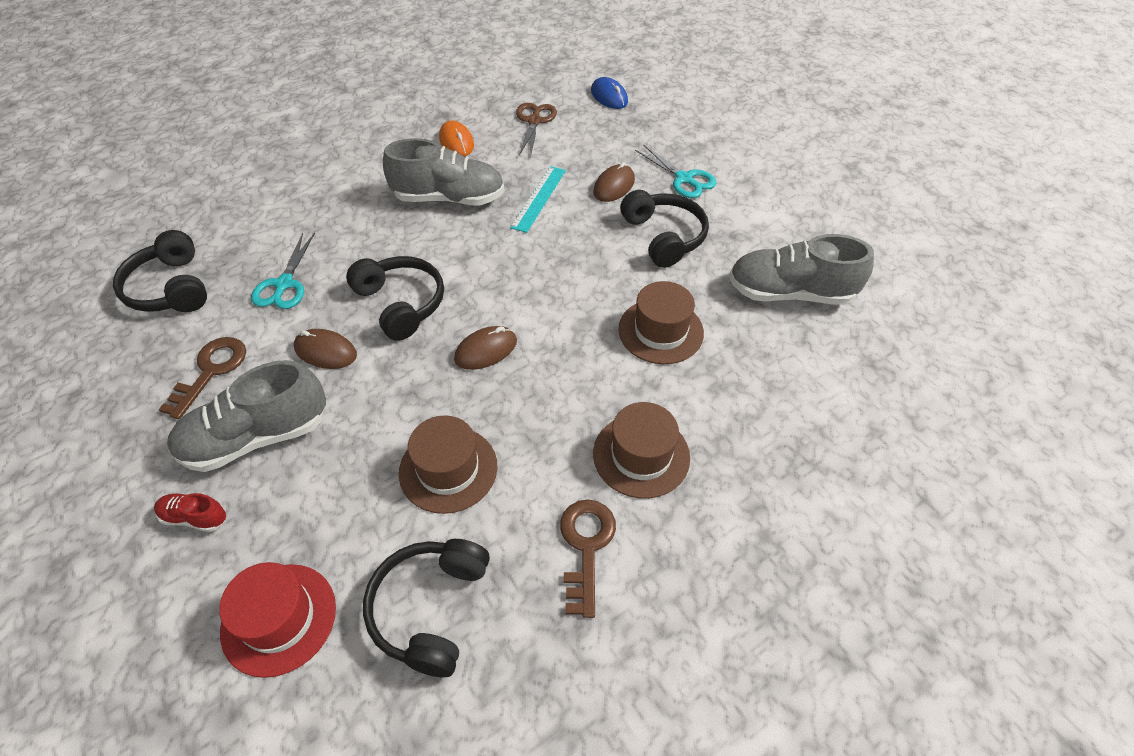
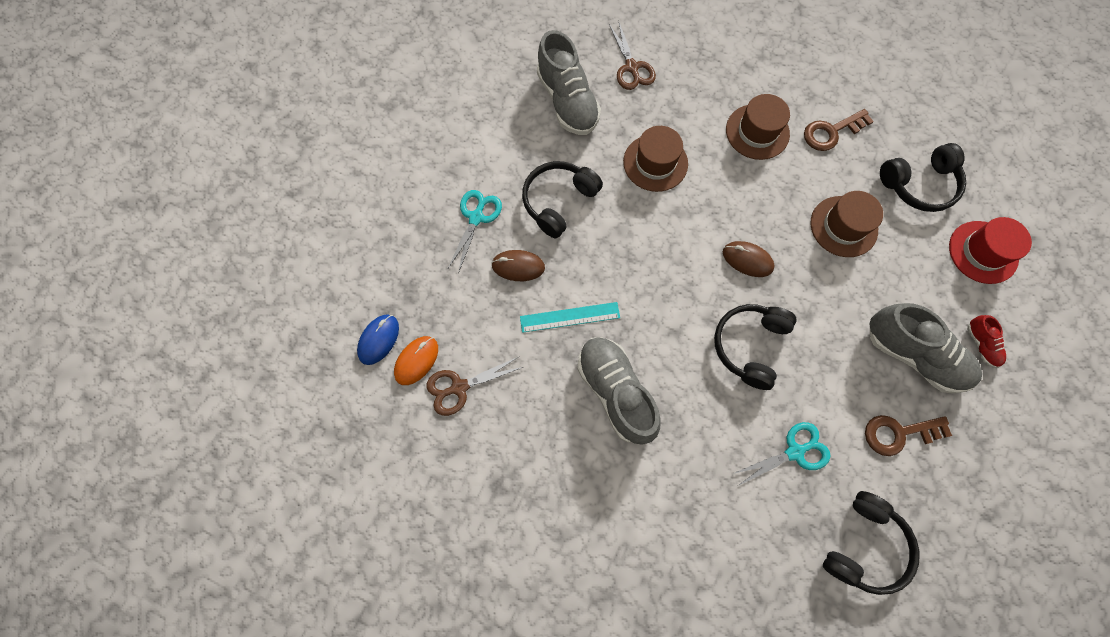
camera: 120 degrees left, 20 degrees up
brown mouse [294,329,357,369] -> none
orange mouse [439,121,474,156] -> orange mouse moved to [394,336,438,385]
none -> brown scissors [609,23,656,90]

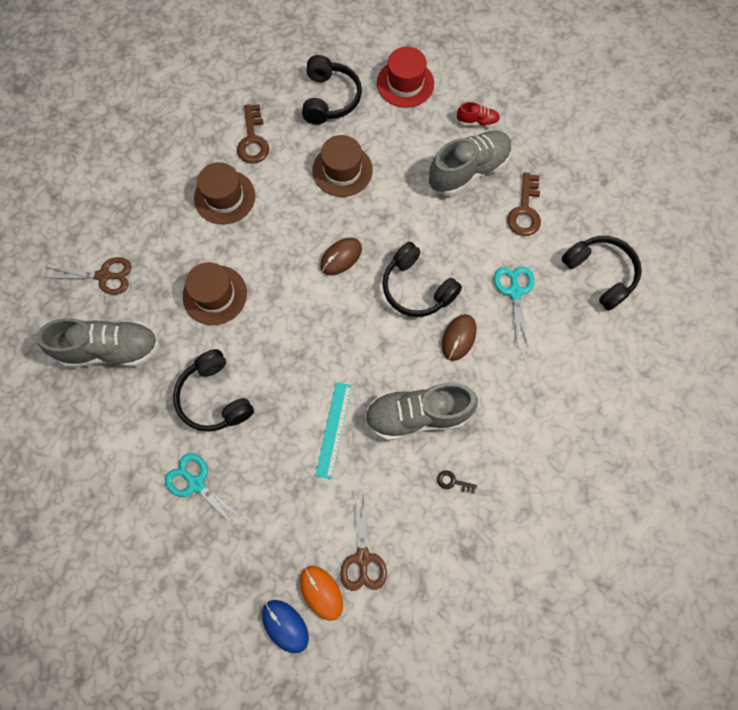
camera: 70 degrees left, 0 degrees up
brown mouse [491,250,545,281] -> brown mouse moved to [442,314,477,361]
none -> black key [437,470,477,494]

